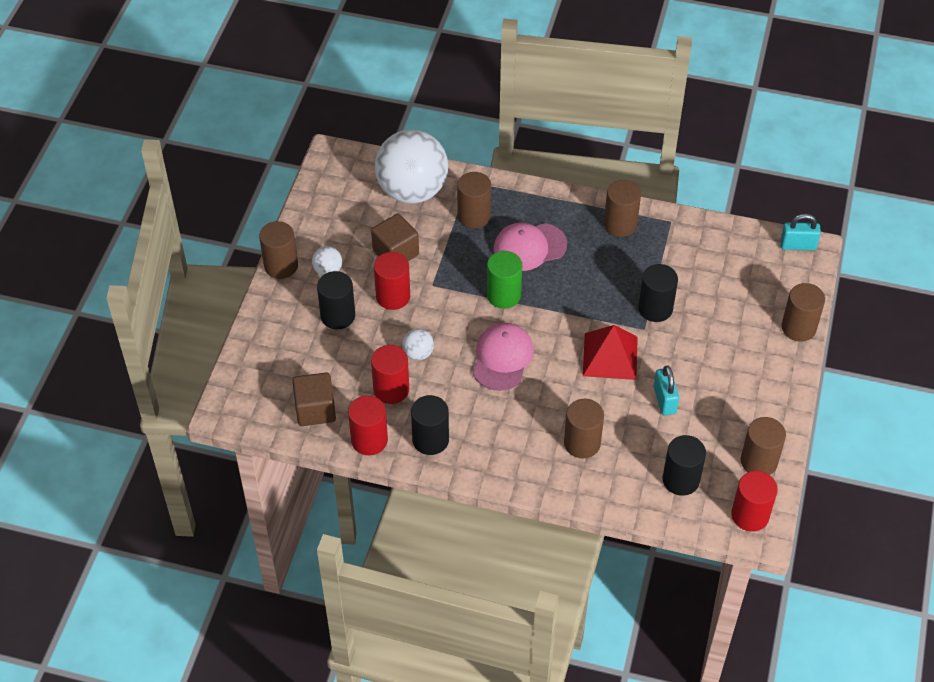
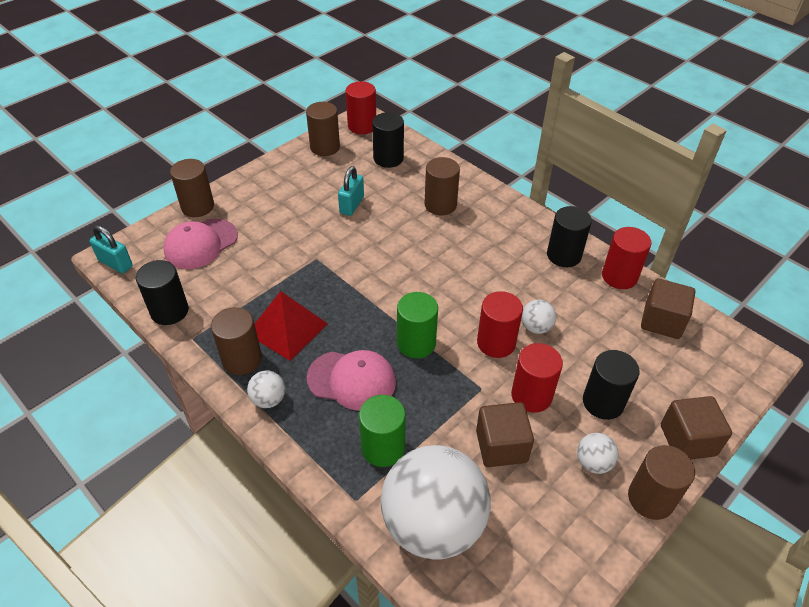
camera: 150 degrees left, 5 degrees down
red cylinder [371,345,409,404] -> red cylinder moved to [477,291,523,358]
brown cylinder [457,172,491,228] -> green cylinder [359,395,406,467]
pink cap [473,323,534,391] -> pink cap moved to [163,218,238,269]
red pyramid [583,325,638,380] -> red pyramid moved to [255,291,328,361]
black cylinder [638,264,678,322] -> black cylinder moved to [136,260,189,325]
none -> white ball [247,371,285,408]
none -> brown cube [661,396,732,459]

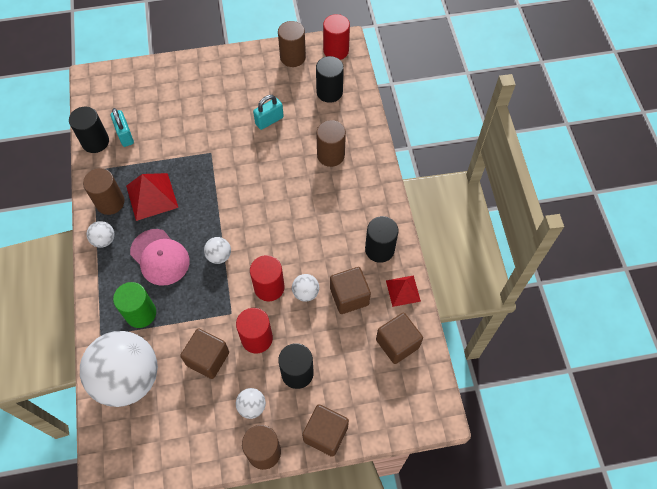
camera: 35 degrees right, 15 degrees up
turquoise padlock [89,225,133,273] -> turquoise padlock moved to [111,108,134,147]
pink cap [163,218,238,269] -> none
brown cylinder [170,159,214,217] -> none
green cylinder [397,292,438,359] -> white ball [204,237,231,264]
red cylinder [602,227,651,289] -> red pyramid [386,275,421,307]
none -> brown cube [330,267,371,314]

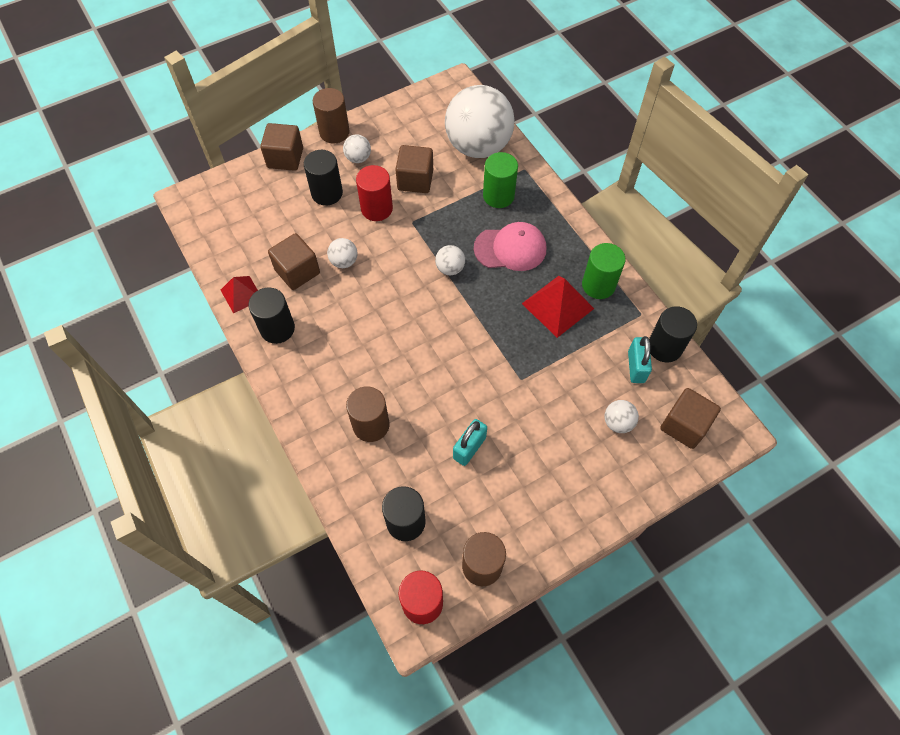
camera: 160 degrees right, 0 degrees up
brown cylinder [83,168,125,215] -> green cylinder [582,243,625,299]
white ball [87,221,115,248] -> white ball moved to [605,400,639,433]
turquoise padlock [111,108,134,147] -> turquoise padlock turned 45 degrees clockwise [628,336,652,383]
pink cap [130,229,190,286] -> pink cap turned 150 degrees clockwise [474,222,546,271]
red cylinder [250,255,284,301] -> none
brown cube [376,313,423,364] -> brown cube moved to [660,388,721,449]

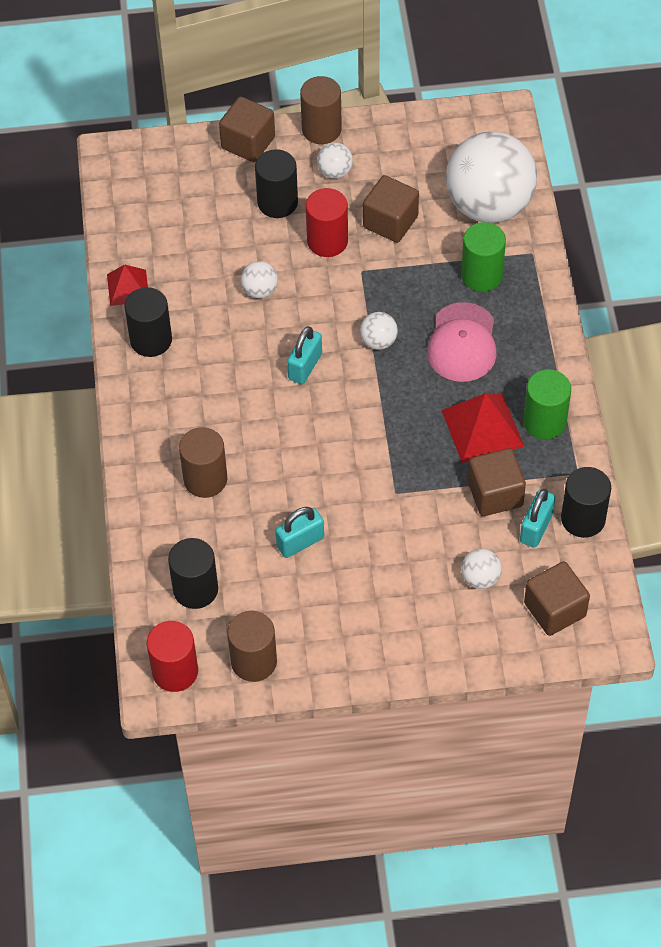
camera: 25 degrees right, 5 degrees down
brown cube [268,233,320,290] -> brown cube moved to [468,448,526,516]
pink cap [474,222,546,271] -> pink cap turned 75 degrees clockwise [427,302,497,382]
none -> turquoise padlock [287,326,322,384]

